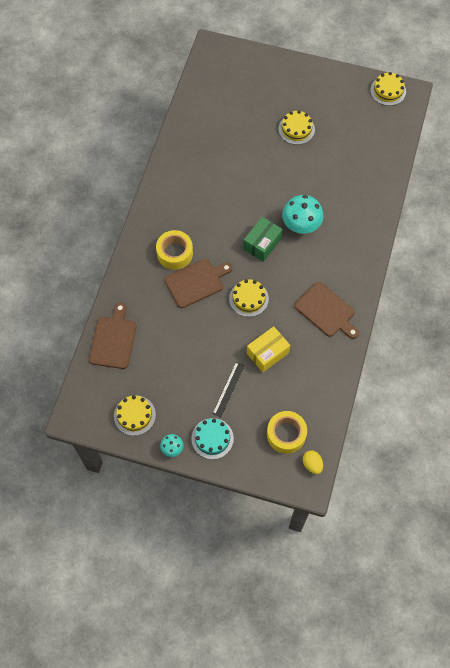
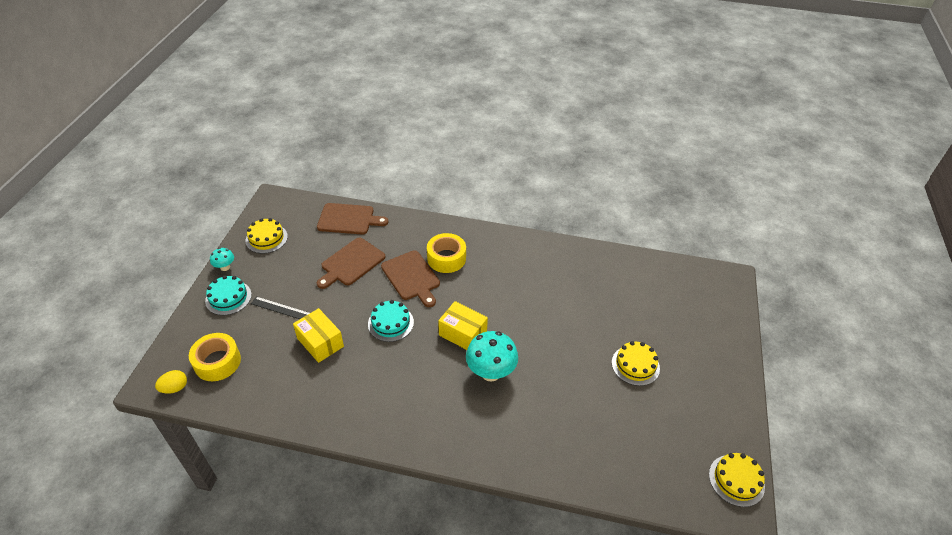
camera: 85 degrees right, 20 degrees down
yellow cake [229,279,269,317] -> turquoise cake [368,300,414,342]
green box [243,217,283,262] -> yellow box [438,301,488,350]
brown cutting board [295,282,359,339] -> brown cutting board moved to [317,238,385,289]

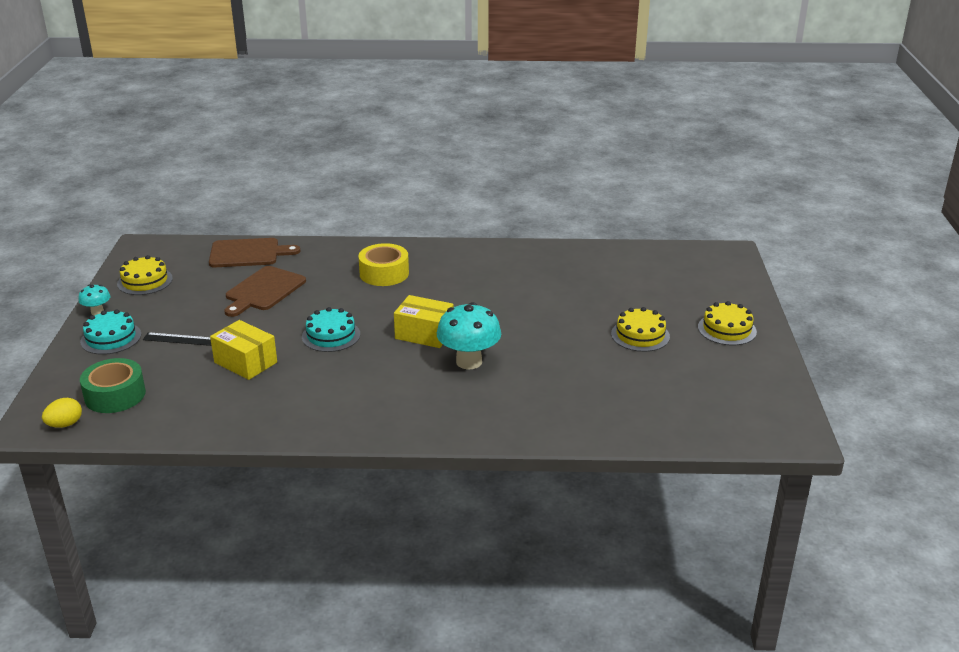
camera: 10 degrees left, 15 degrees down
yellow tape [189,333,241,381] -> green tape [80,358,146,413]
brown cutting board [381,250,440,307] -> none
yellow cake [709,453,765,507] -> yellow cake moved to [698,301,757,346]

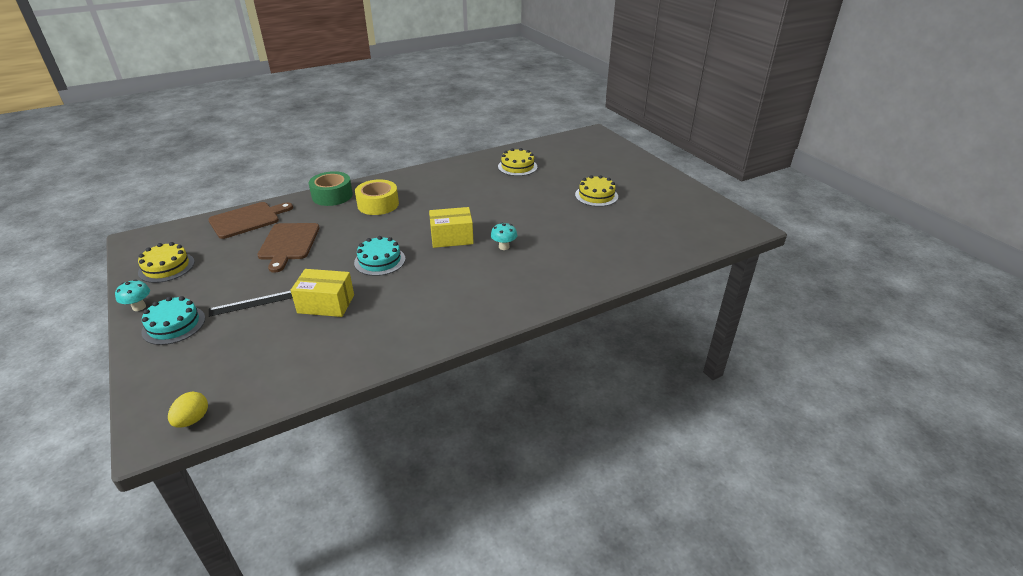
camera: 30 degrees left, 5 degrees up
green tape [80,358,146,413] -> green tape moved to [309,171,353,206]
turquoise mushroom [437,302,501,369] -> turquoise mushroom [491,222,517,250], size x0.51
yellow cake [698,301,757,346] -> yellow cake moved to [498,148,537,176]

